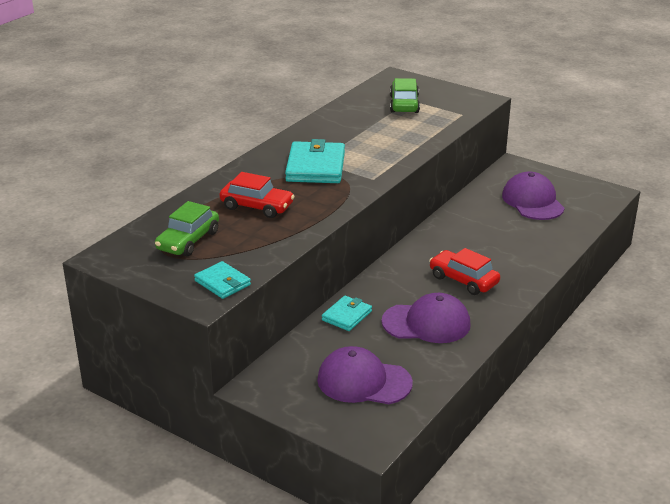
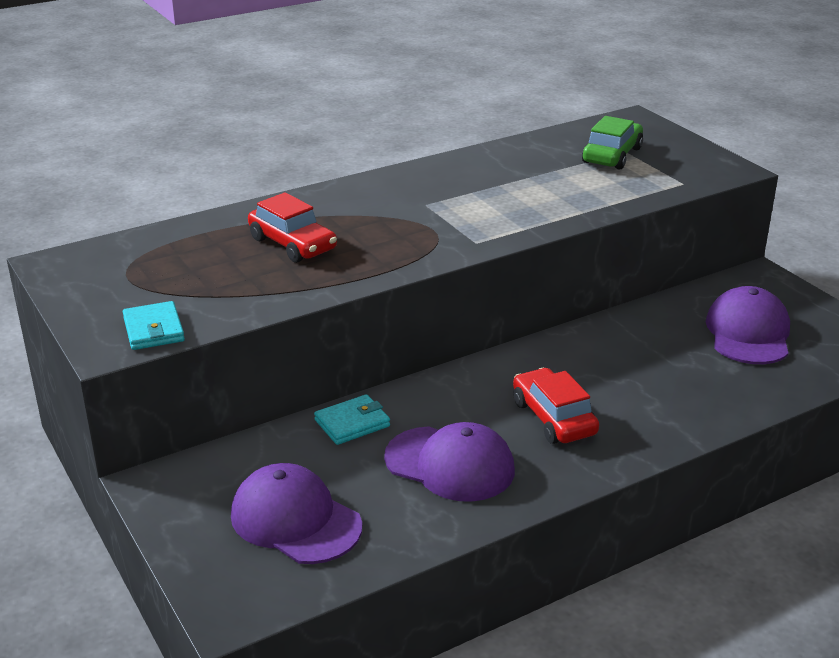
camera: 25 degrees right, 0 degrees up
green car [155,201,219,256] -> none
turquoise wallet [285,139,345,183] -> none

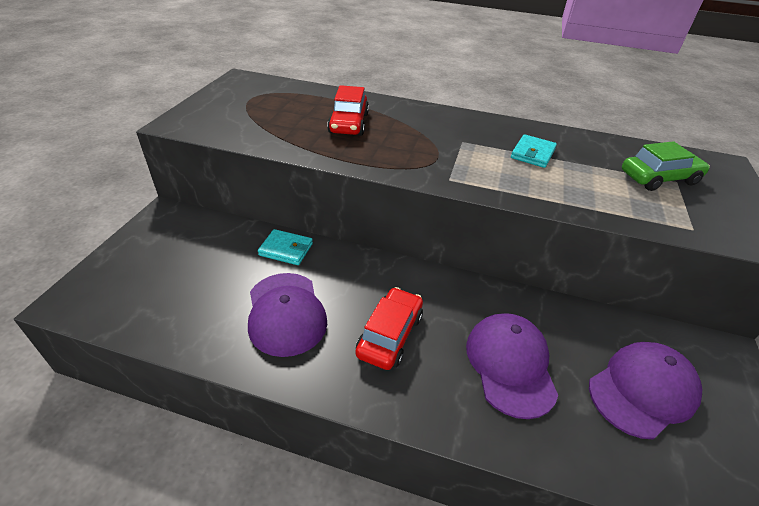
camera: 45 degrees right, 10 degrees up
turquoise wallet [123,301,185,350] -> turquoise wallet moved to [511,134,557,168]
purple cap [231,463,362,564] -> purple cap moved to [466,313,558,419]

